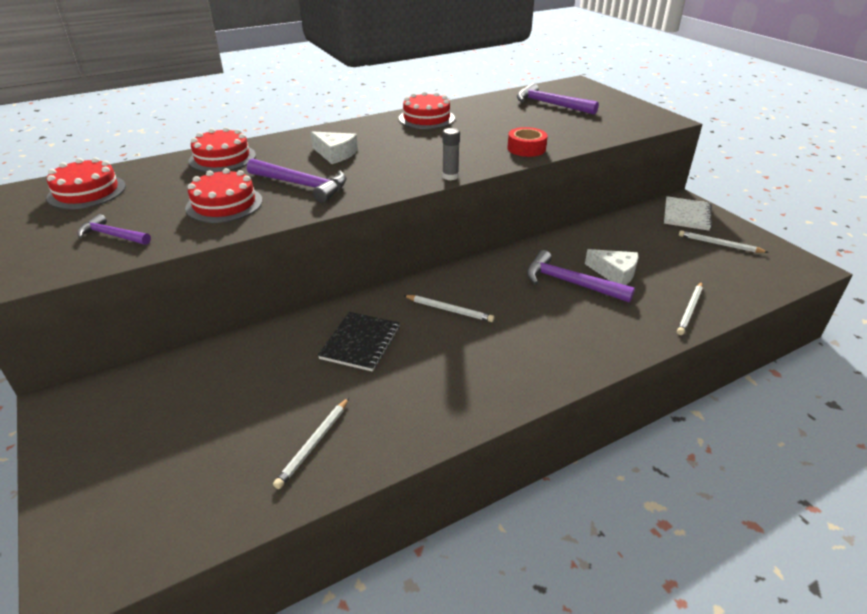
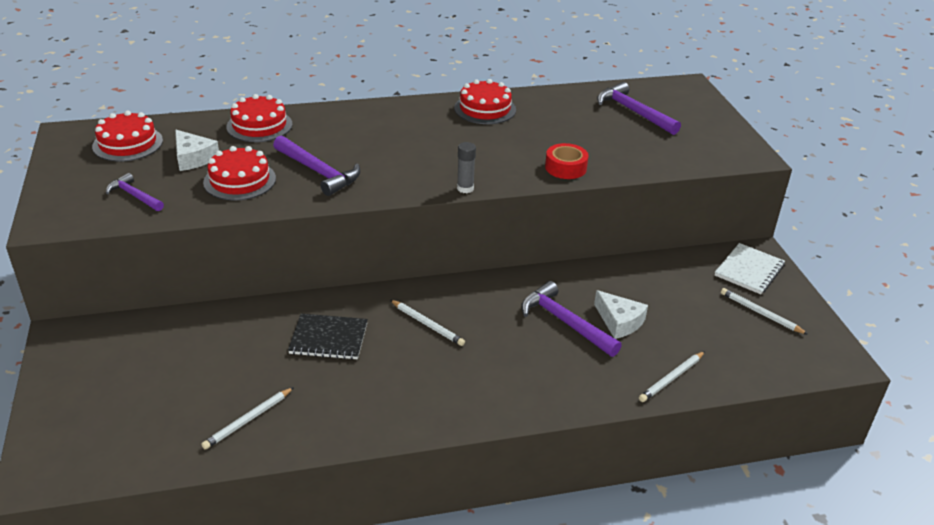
camera: 15 degrees right, 0 degrees up
white cheese [310,131,358,164] -> white cheese moved to [175,130,219,171]
black notebook [318,312,400,372] -> black notebook turned 60 degrees clockwise [288,314,368,360]

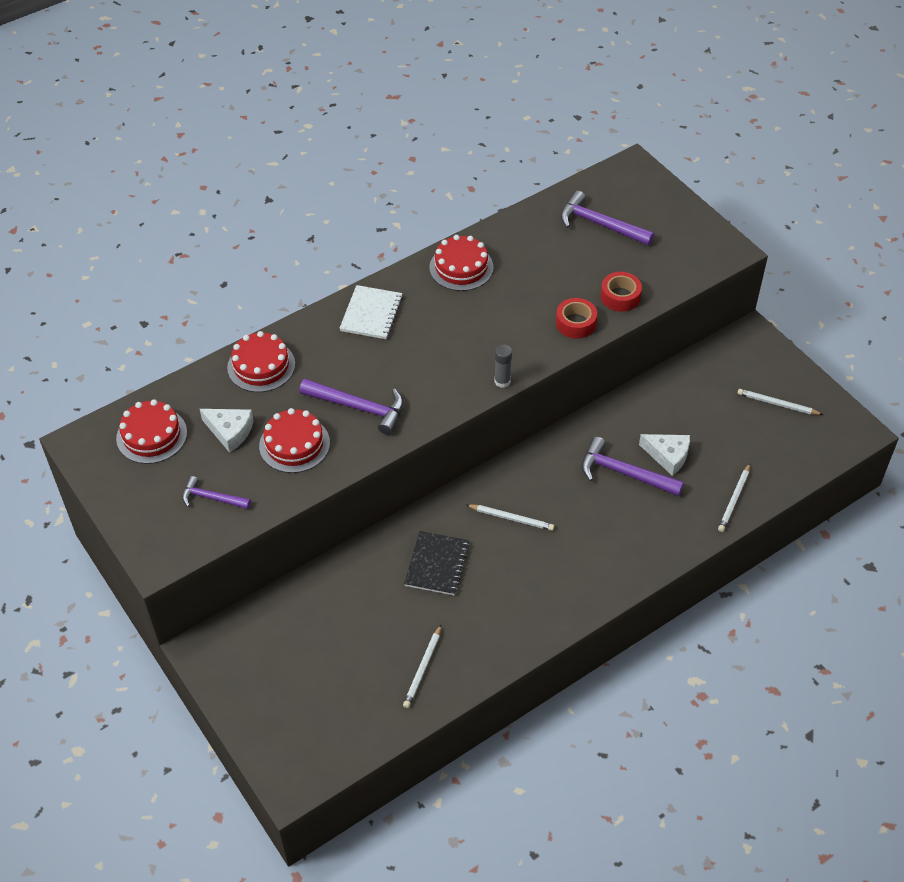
camera: 20 degrees left, 15 degrees up
black notebook [288,314,368,360] -> black notebook turned 60 degrees counterclockwise [404,531,470,595]
white notebook [715,243,785,294] -> white notebook moved to [339,285,403,339]
none -> red tape [601,272,642,312]

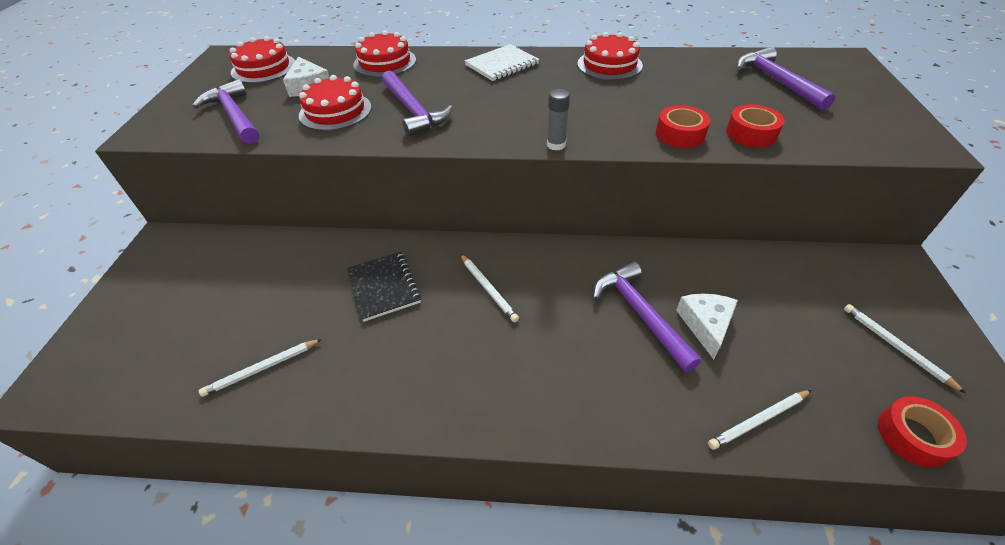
camera: 40 degrees right, 5 degrees down
purple hammer [182,476,251,509] -> purple hammer [193,79,259,144], size x1.61
black notebook [404,531,470,595] -> black notebook turned 75 degrees counterclockwise [347,252,421,322]
white cheese [639,434,690,476] -> white cheese turned 150 degrees counterclockwise [676,293,738,360]
none -> red tape [878,396,967,468]

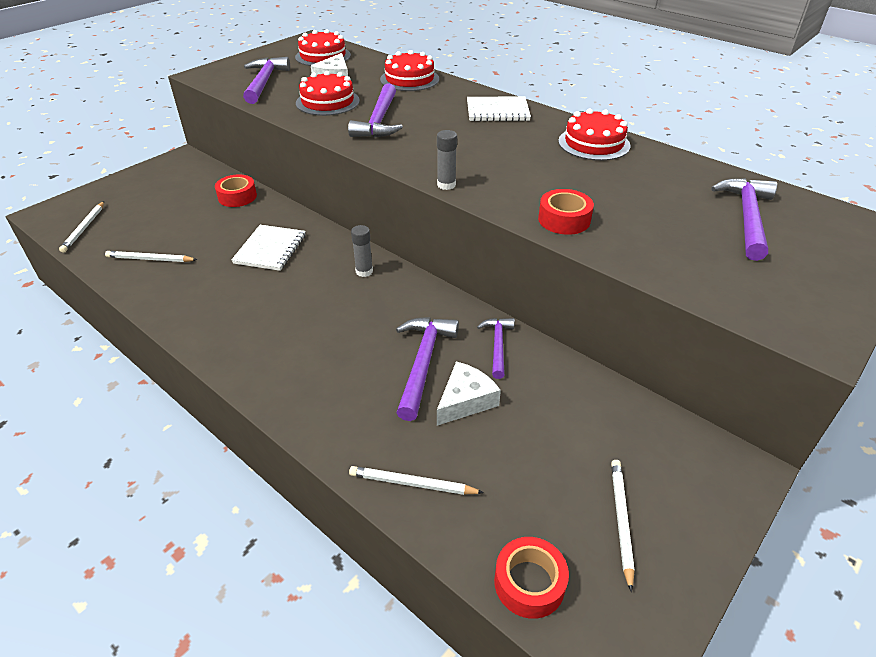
camera: 35 degrees right, 5 degrees down
black notebook [347,252,421,322] -> white notebook [232,225,306,271]
white pencil [460,254,519,322] -> white pencil moved to [59,201,104,253]
red tape [726,104,784,147] -> red tape moved to [215,174,257,207]
none -> grey glue stick [351,225,373,277]
none -> purple hammer [477,318,515,379]

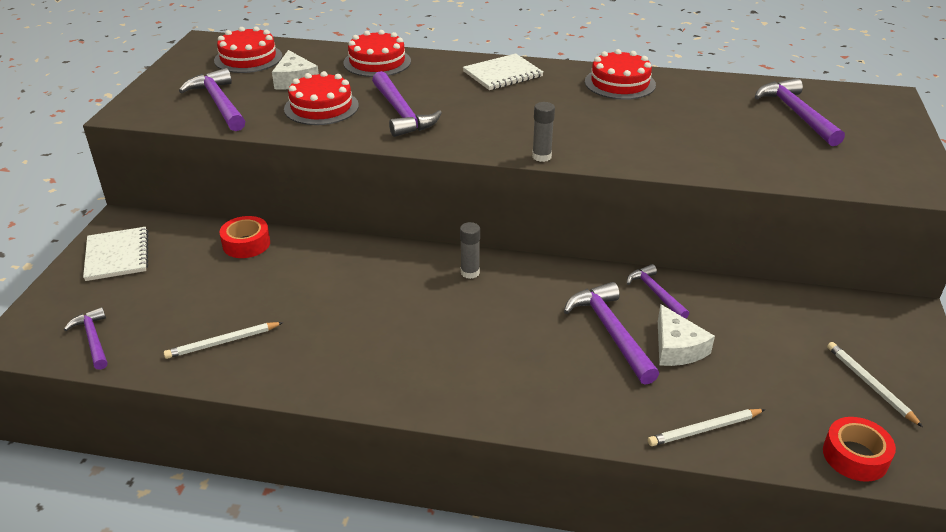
camera: 30 degrees left, 5 degrees down
white pencil [59,201,104,253] -> purple hammer [64,307,107,370]
white notebook [232,225,306,271] -> white notebook moved to [83,227,148,281]
white cheese [437,361,501,426] -> white cheese turned 150 degrees clockwise [658,304,715,366]
red tape [538,189,594,235] -> none

